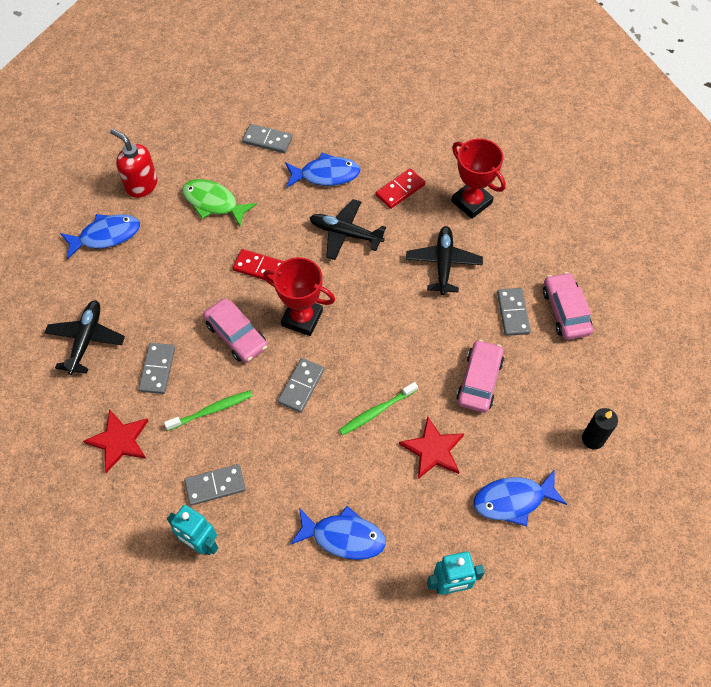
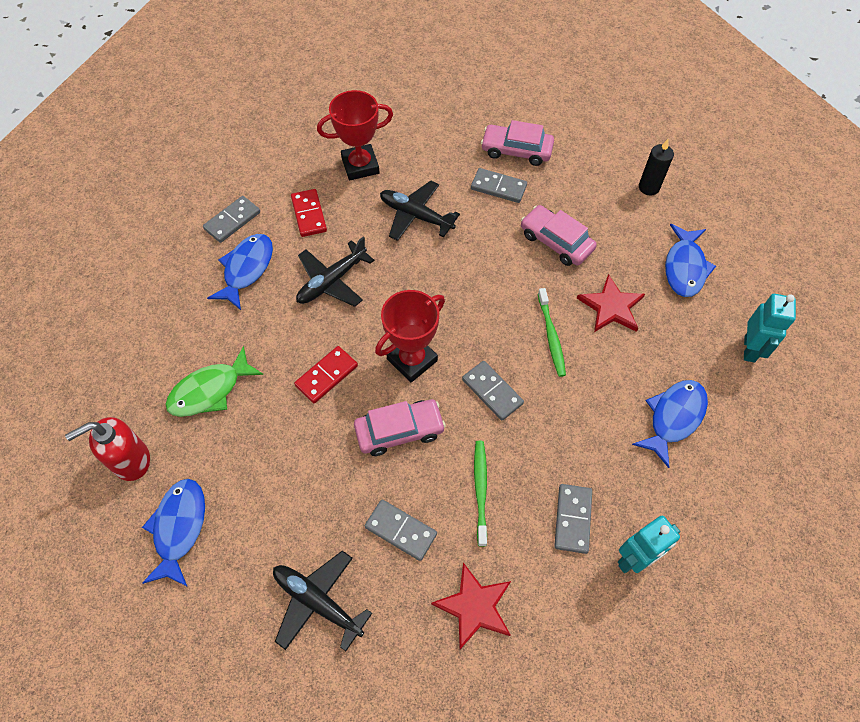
camera: 65 degrees left, 0 degrees up
grey domino [242,124,293,153] -> grey domino moved to [203,196,260,243]

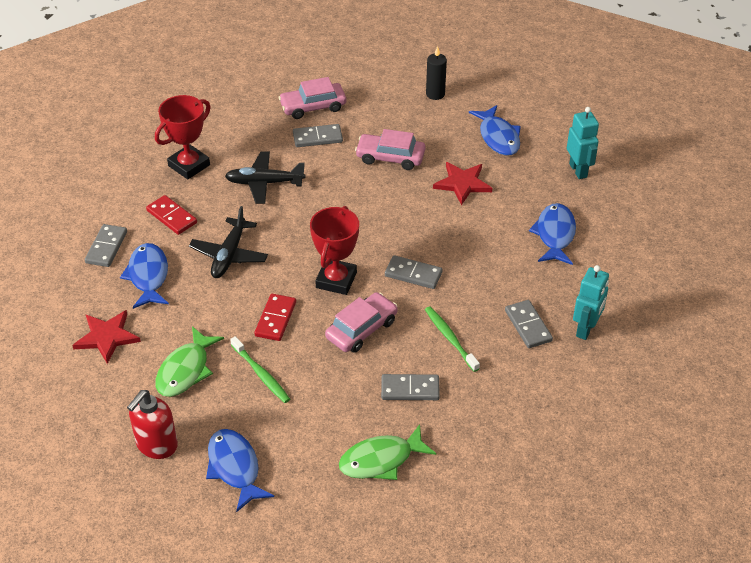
camera: 30 degrees left, 15 degrees down
black plane [273,551,372,651] -> green fish [339,424,436,480]
red star [431,563,511,649] -> red star moved to [72,310,141,364]
green toothbrush [538,288,566,377] -> green toothbrush moved to [230,336,290,403]

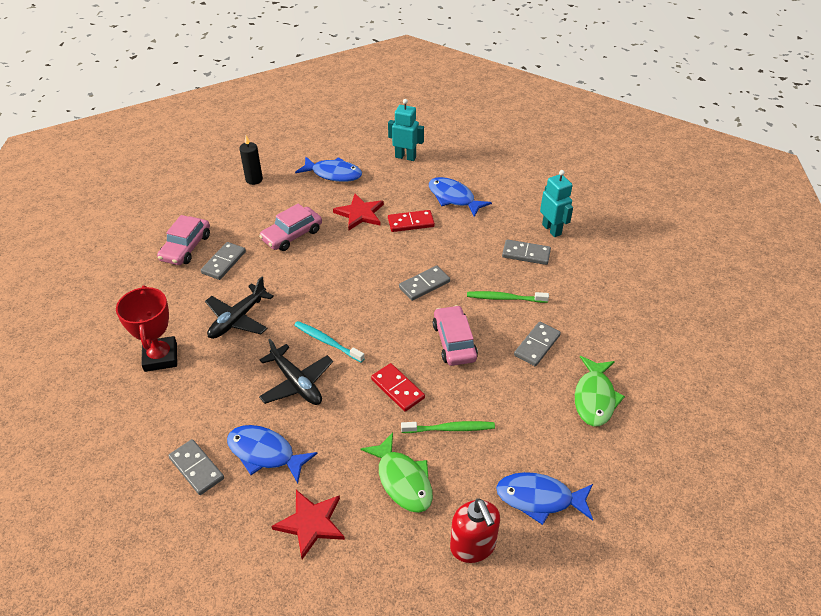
camera: 55 degrees left, 0 degrees up
red domino [146,195,197,235] -> red domino moved to [388,210,435,232]
red trophy [310,206,359,295] -> none
none -> turquoise toothbrush [294,321,365,362]

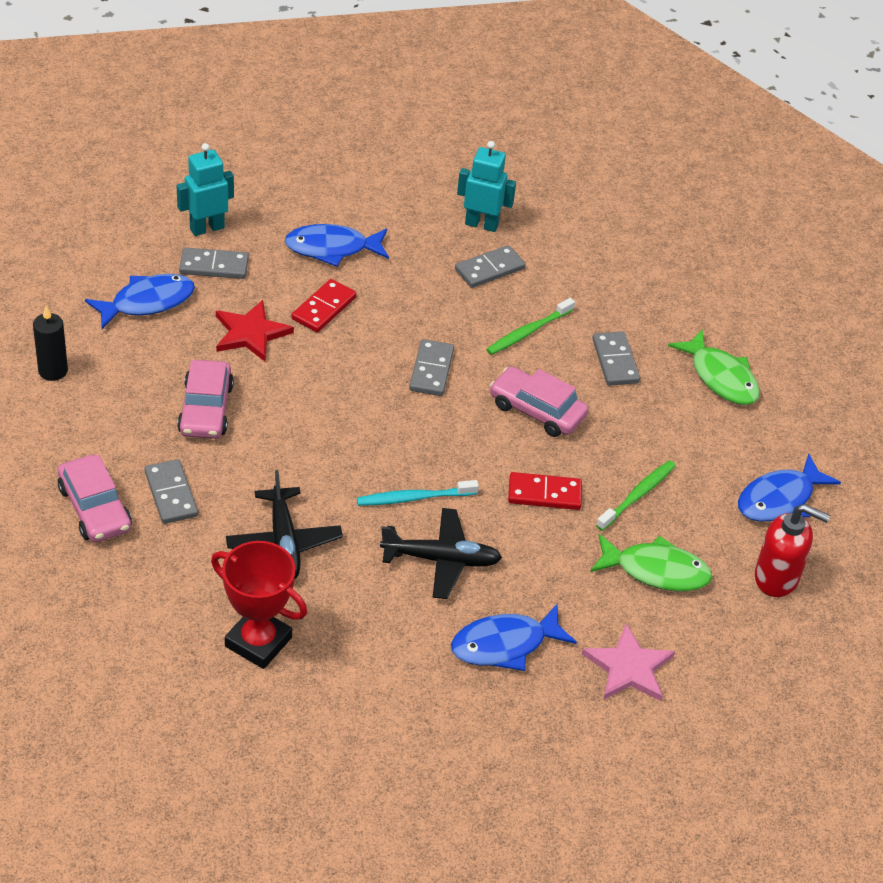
camera: 50 degrees left, 0 degrees up
grey domino [168,439,224,495] -> grey domino moved to [179,248,249,279]
red star [271,490,345,559] -> pink star [582,624,675,701]

